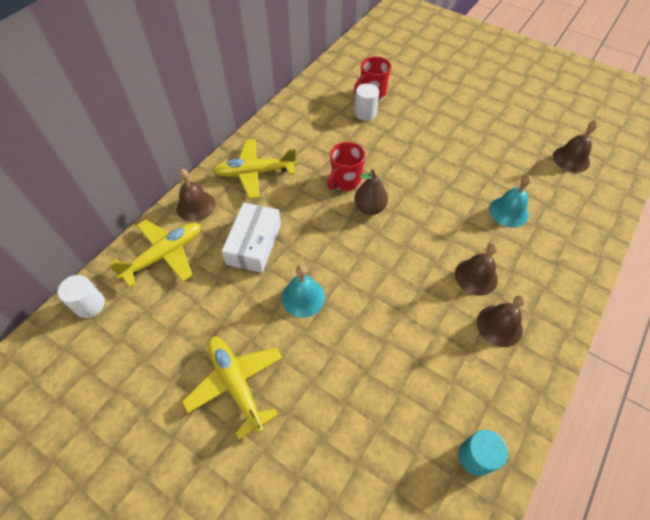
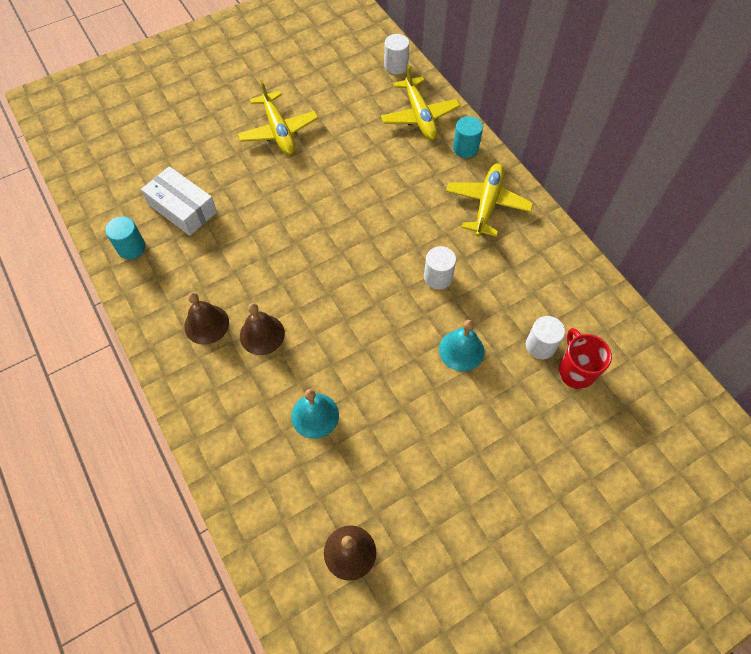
camera: 115 degrees right, 5 degrees up
brown bell [177,169,215,222] -> turquoise cylinder [453,116,483,158]
yellow plane [182,337,283,439] -> yellow plane turned 75 degrees clockwise [238,80,318,155]
white box [222,202,281,273] -> white box moved to [141,166,217,236]
turquoise bell [282,265,325,318] -> turquoise bell moved to [439,320,484,371]
red mug [327,142,365,191] -> white cylinder [424,246,456,290]
brown pear [354,170,388,215] -> none

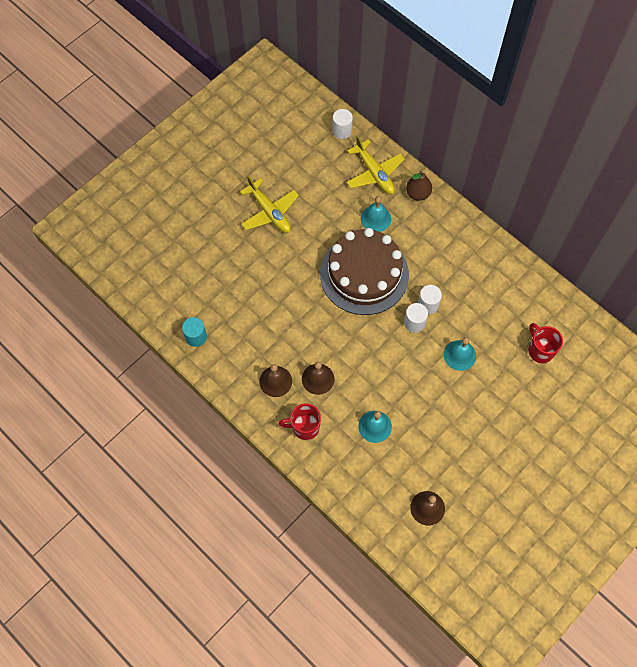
camera: 15 degrees left, 5 degrees up
white box [141,166,217,236] -> none
yellow plane [446,163,533,237] -> none
turquoise cylinder [453,116,483,158] -> brown pear [406,171,432,201]
white cylinder [526,316,565,359] -> white cylinder moved to [404,303,428,333]
none -> red mug [279,403,321,440]
none -> brown cake [320,228,409,315]
none -> turquoise bell [361,196,391,232]

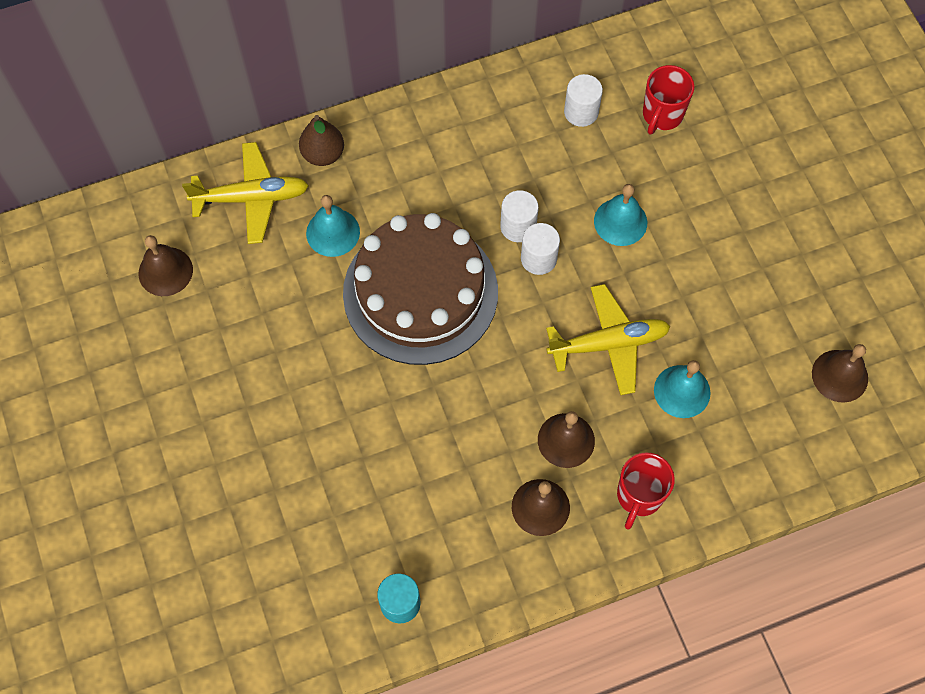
camera: 65 degrees left, 0 degrees up
yellow plane [240,176,299,233] -> yellow plane moved to [546,284,671,395]
white cylinder [332,109,353,139] -> white cylinder moved to [564,74,603,127]
red mug [528,323,563,363] -> red mug turned 60 degrees counterclockwise [643,65,694,135]
none -> brown bell [138,235,193,296]

